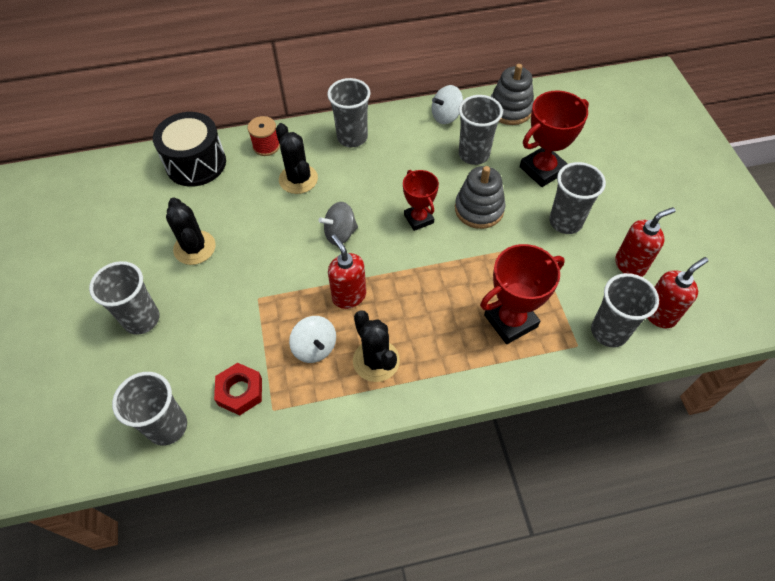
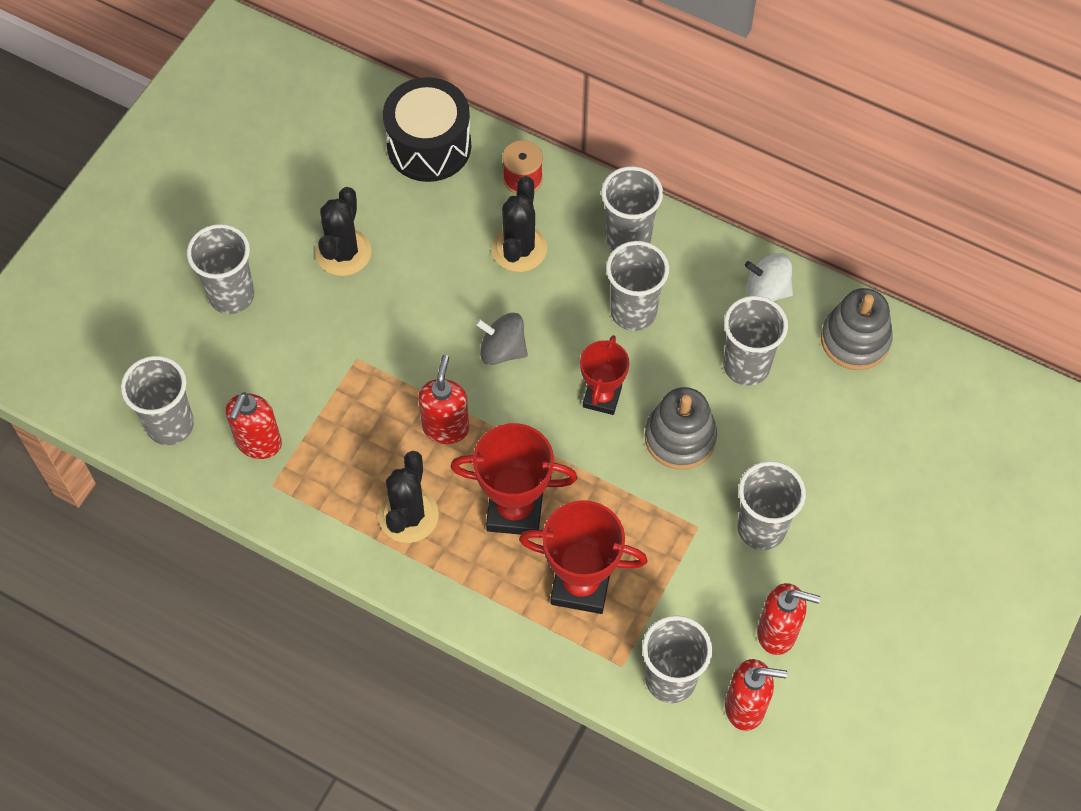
camera: 40 degrees right, 5 degrees up
red nut [214,363,262,415] -> red soap dispenser [226,393,282,459]
white spinning top [289,316,336,363] -> none
red trophy [520,91,589,187] -> red trophy moved to [451,423,577,535]
none -> grey cup [606,241,669,331]

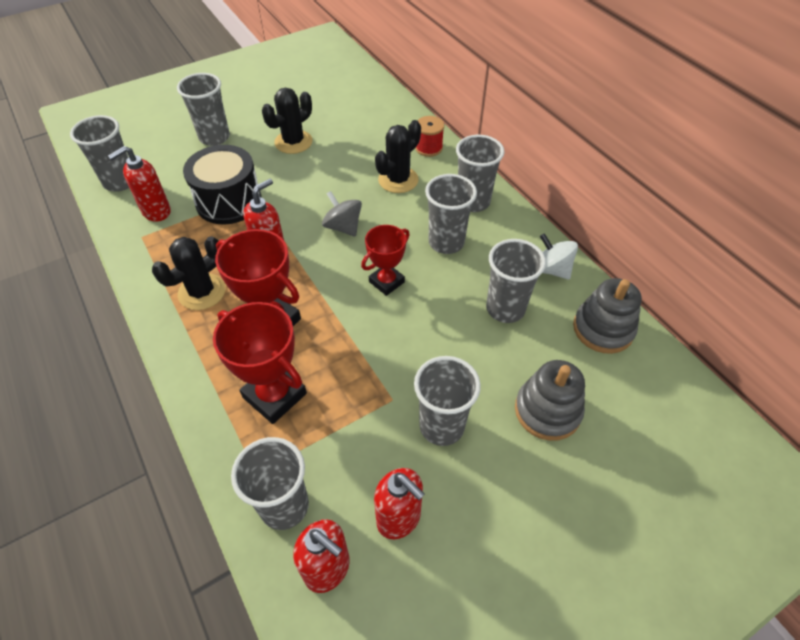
camera: 30 degrees right, 10 degrees down
black drum [383,77,471,182] -> black drum moved to [183,145,262,224]
grey stacking toy [645,387,717,470] -> grey stacking toy moved to [515,360,585,441]

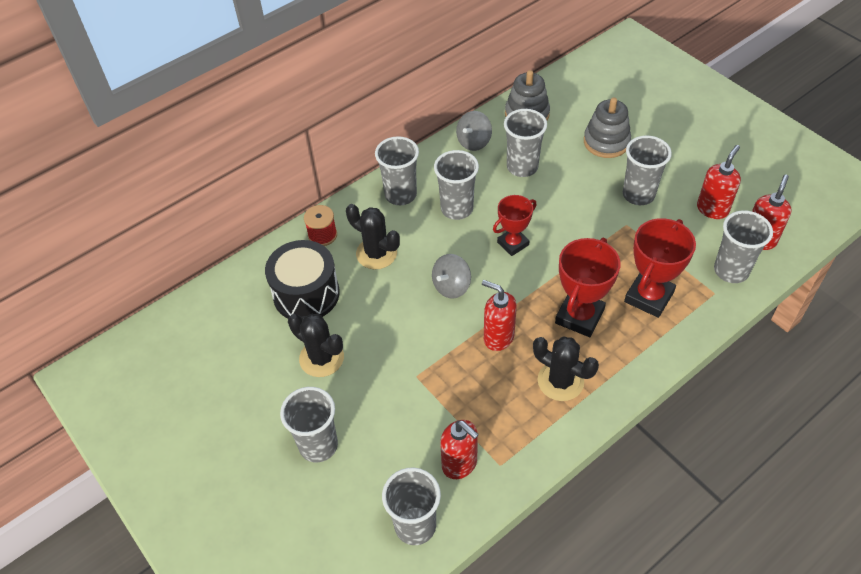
camera: 95 degrees left, 0 degrees up
black drum [183,145,262,224] -> black drum moved to [265,240,340,319]
red trophy [361,225,409,296] -> red trophy turned 75 degrees counterclockwise [493,195,537,256]
white spinning top [540,233,578,280] -> grey spinning top [456,111,492,151]

